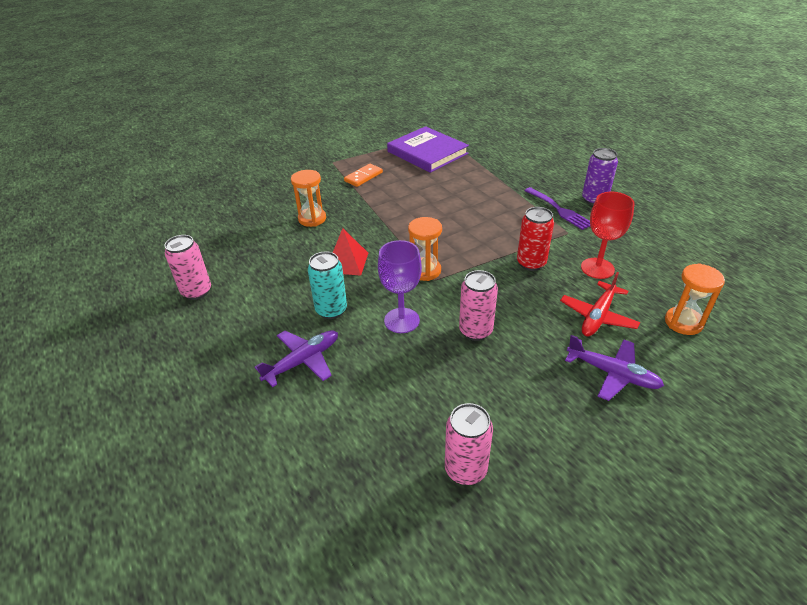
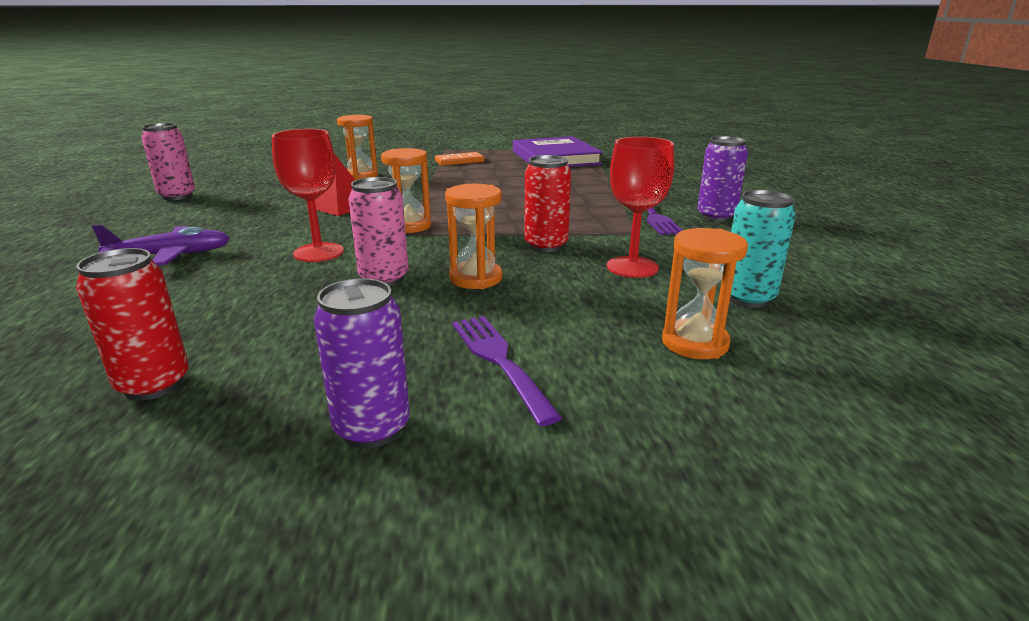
camera: 25 degrees right, 15 degrees down
turquoise can [308,252,347,319] -> turquoise can moved to [730,190,796,308]
purple goblet [378,240,422,333] -> red goblet [272,129,344,262]
pink can [445,403,493,485] -> red can [76,248,189,400]
red plane [560,272,640,337] -> none
purple plane [565,335,664,401] -> purple fork [452,316,562,426]
none -> purple can [314,278,410,448]
none -> orange hourglass [445,184,502,289]

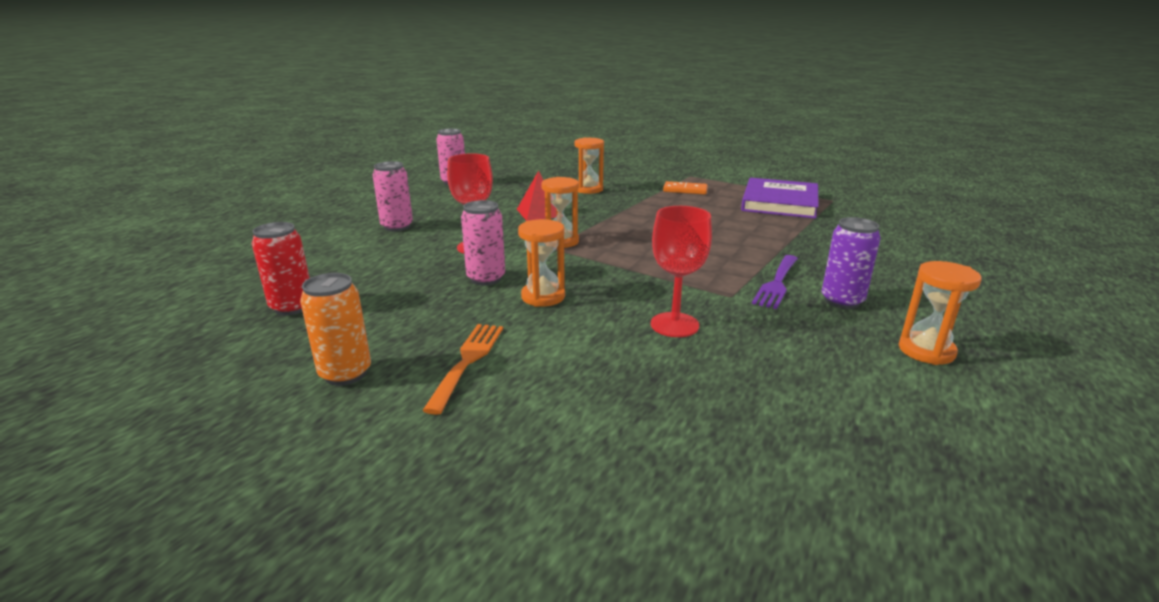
camera: 35 degrees right, 0 degrees up
purple plane [92,224,230,265] -> pink can [373,161,413,231]
purple can [314,278,410,448] -> orange can [300,273,371,386]
purple fork [452,316,562,426] -> orange fork [422,324,503,415]
red can [524,155,571,252] -> none
orange hourglass [662,228,748,359] -> orange hourglass moved to [899,261,982,365]
turquoise can [730,190,796,308] -> none

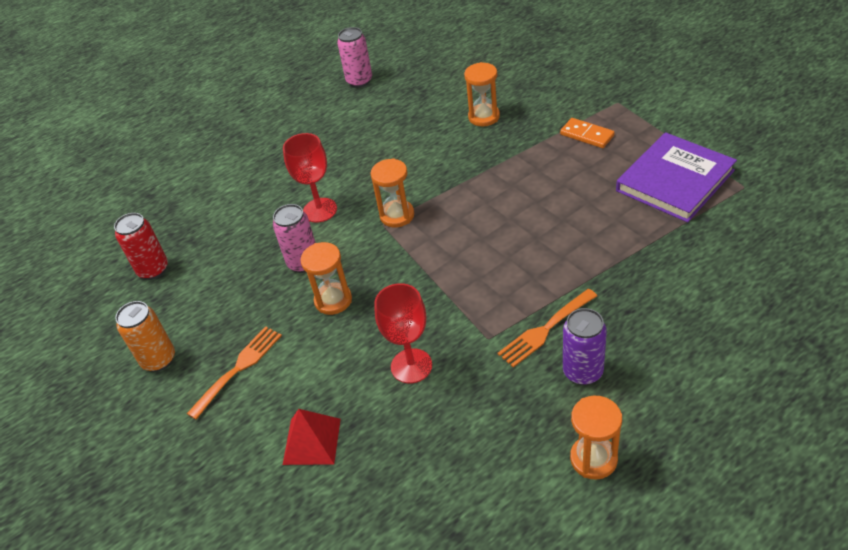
camera: 30 degrees right, 20 degrees up
pink can [373,161,413,231] -> none
red pyramid [517,171,556,221] -> red pyramid moved to [283,409,341,465]
purple fork [752,255,798,309] -> orange fork [497,289,597,368]

